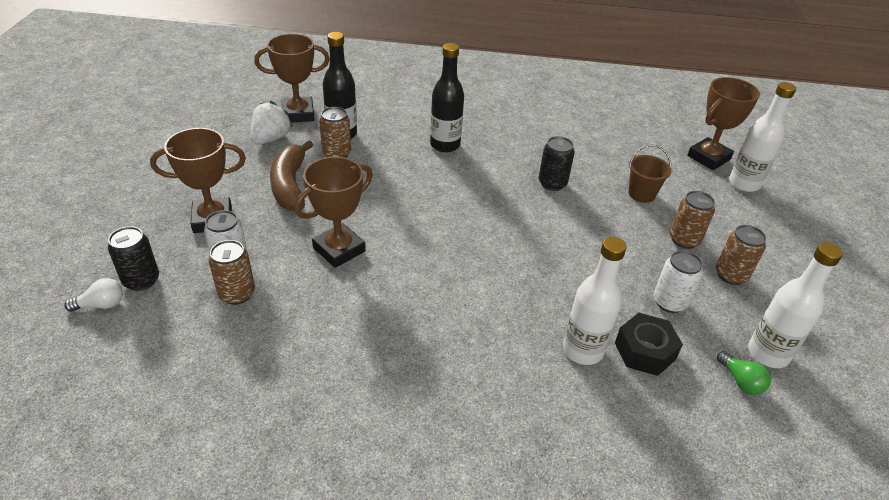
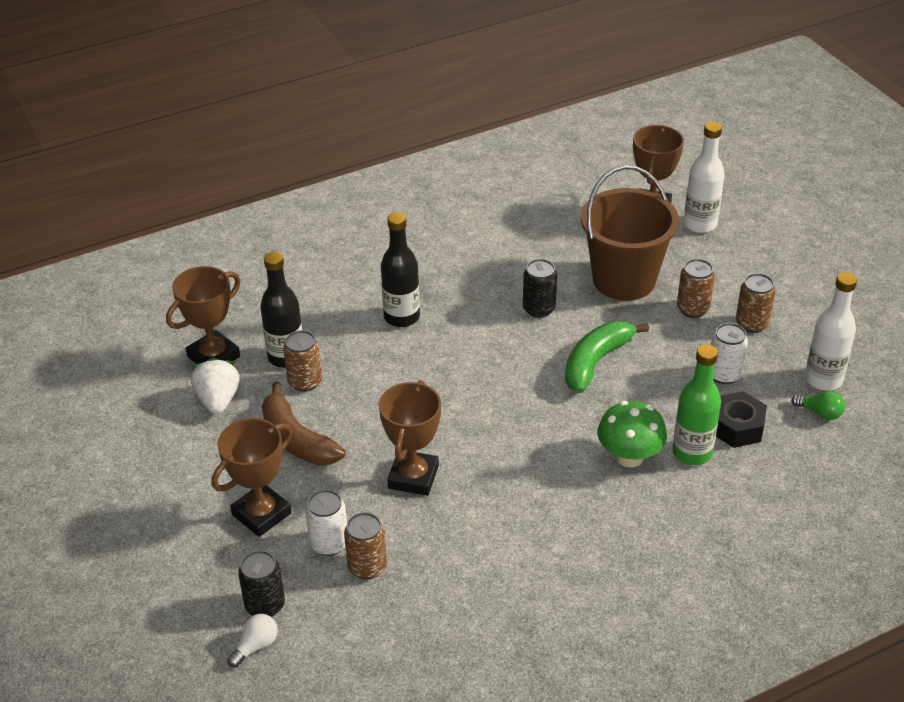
camera: 30 degrees left, 0 degrees up
white bottle [563,237,627,365] -> green bottle [672,344,721,465]
brown bucket [628,145,672,203] -> brown bucket [581,165,679,301], size x2.16
none -> green banana [565,321,649,393]
none -> green mushroom [597,401,667,467]

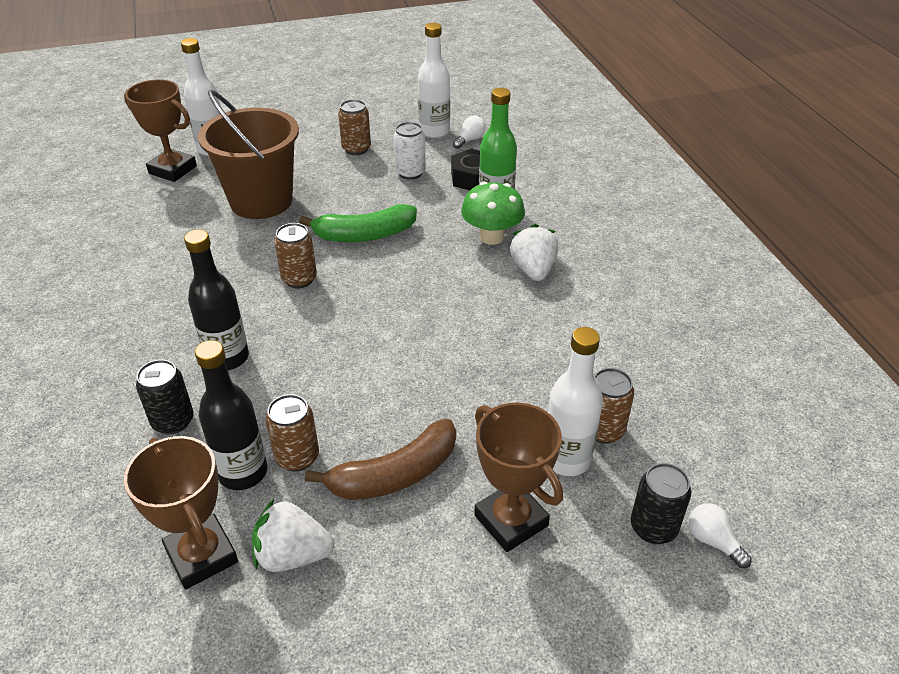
camera: 80 degrees left, 0 degrees up
white can [305,489,347,556] -> white bottle [548,327,603,476]
brown trophy [379,380,441,496] -> none
black can [523,259,557,318] -> black can moved to [136,359,194,435]
green banana [565,321,649,393] -> green banana turned 60 degrees counterclockwise [299,204,417,242]
brown can [677,259,715,318] -> brown can moved to [274,223,317,288]
green light bulb [791,391,845,420] -> white light bulb [453,116,486,149]
none -> white strawberry [510,224,558,281]

